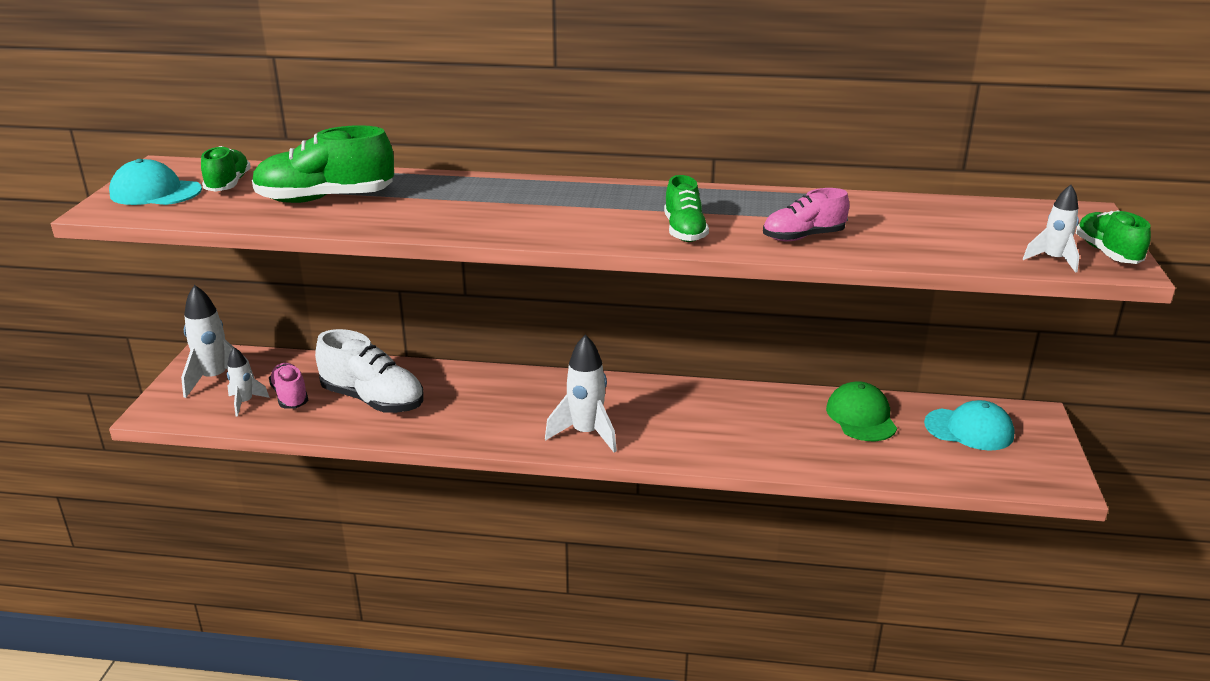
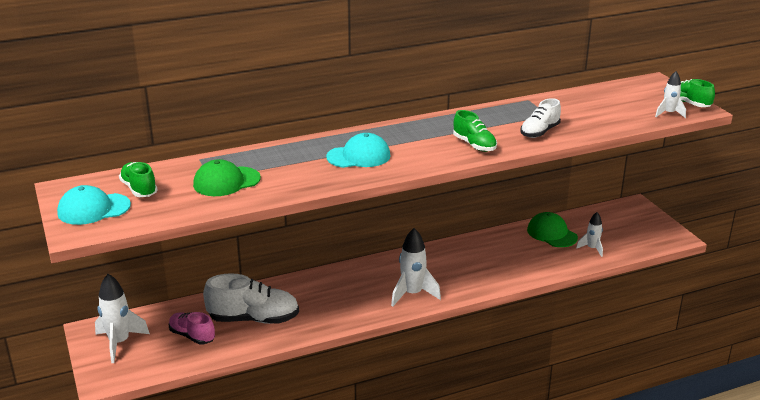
camera: 30 degrees left, 0 degrees up
white rocket [227,347,270,416] -> white rocket moved to [576,212,603,257]
green shoe [252,125,394,203] -> green cap [193,159,261,196]
pink shoe [763,188,849,241] -> white shoe [520,98,561,138]
turquoise cap [924,400,1015,451] -> turquoise cap moved to [326,133,391,168]

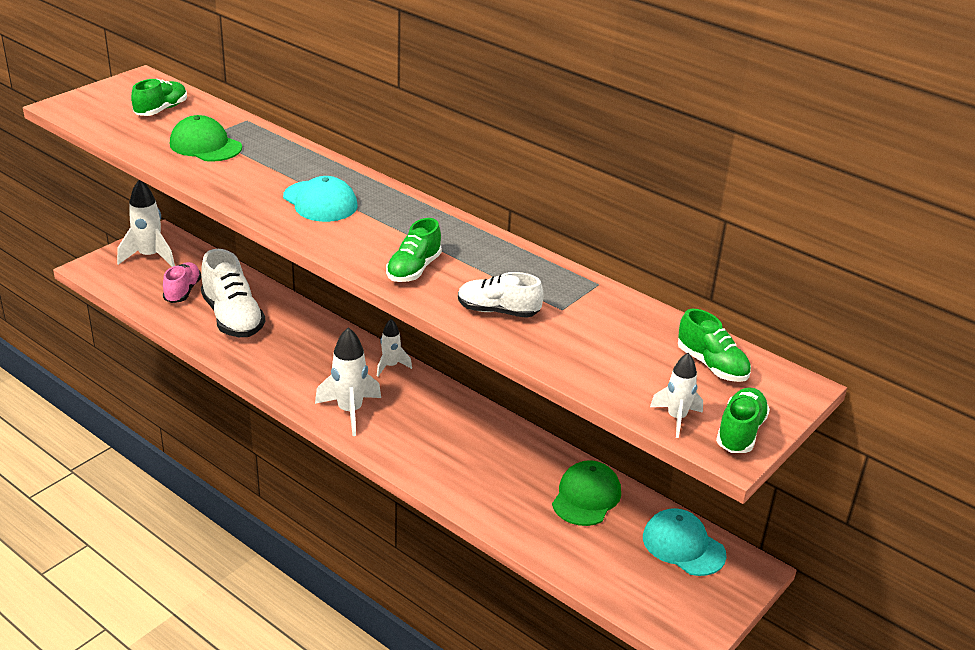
camera: 60 degrees right, 5 degrees up
turquoise cap [57,185,131,225] -> turquoise cap moved to [643,508,727,576]
white rocket [576,212,603,257] -> white rocket moved to [377,319,412,377]
none -> green shoe [678,309,751,382]

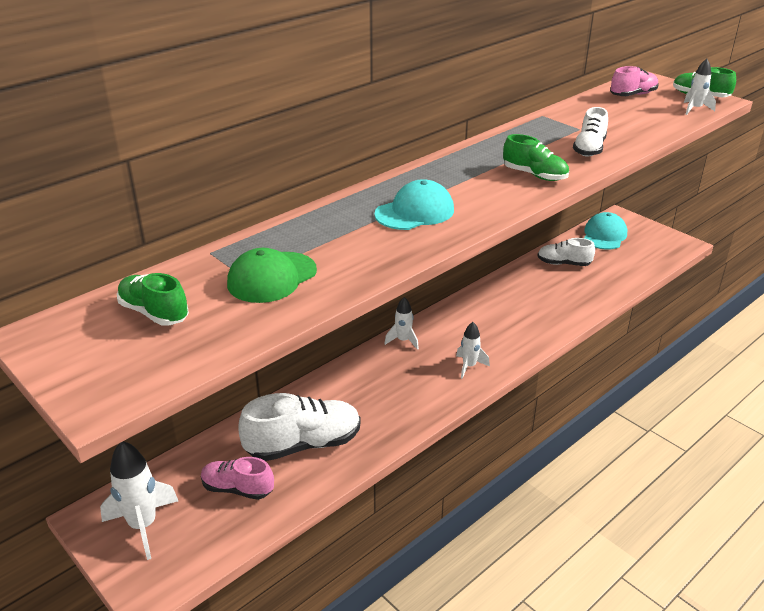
camera: 80 degrees left, 0 degrees up
white rocket [315,327,381,436] -> white rocket [456,322,490,379], size x0.59
green cap [552,460,621,526] -> white shoe [537,238,595,266]
turquoise cap [643,508,727,576] -> turquoise cap turned 150 degrees clockwise [584,212,627,250]
green shoe [678,309,751,382] -> pink shoe [610,66,658,96]

